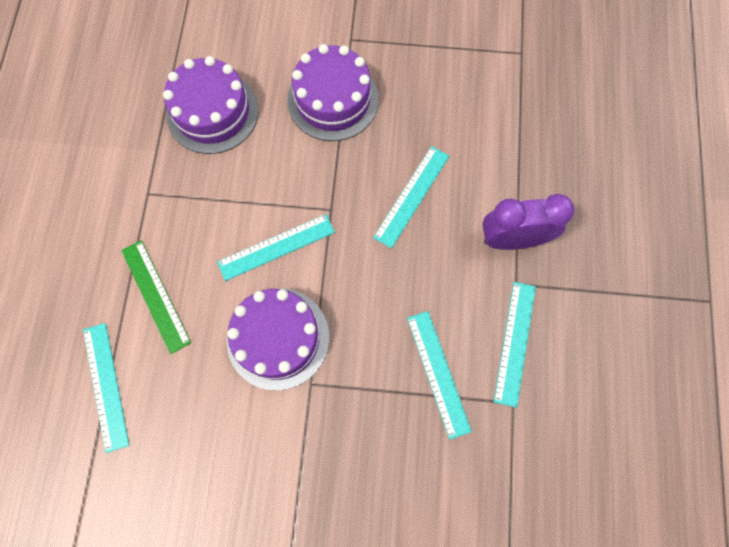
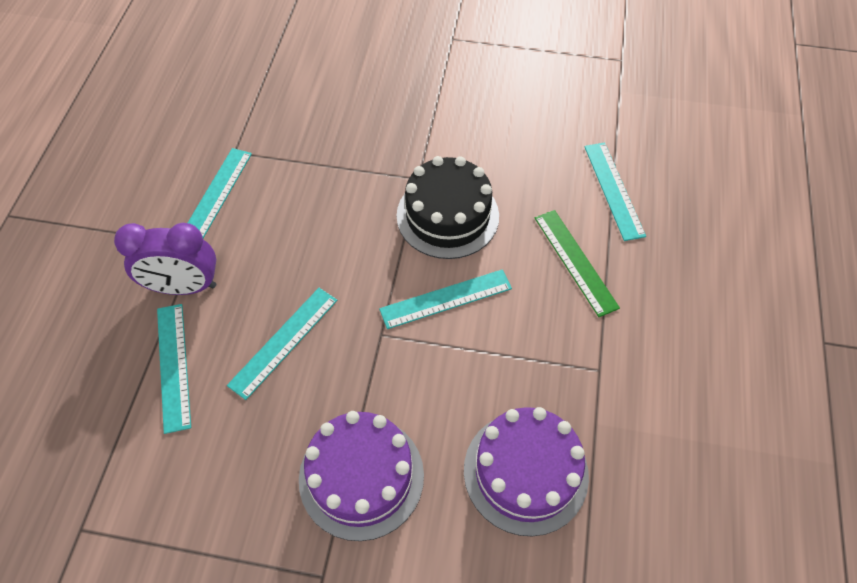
camera: 175 degrees left, 15 degrees down
purple cake [226,288,329,390] -> black cake [397,156,499,259]
turquoise ruler [407,311,472,439] -> turquoise ruler moved to [157,304,191,434]

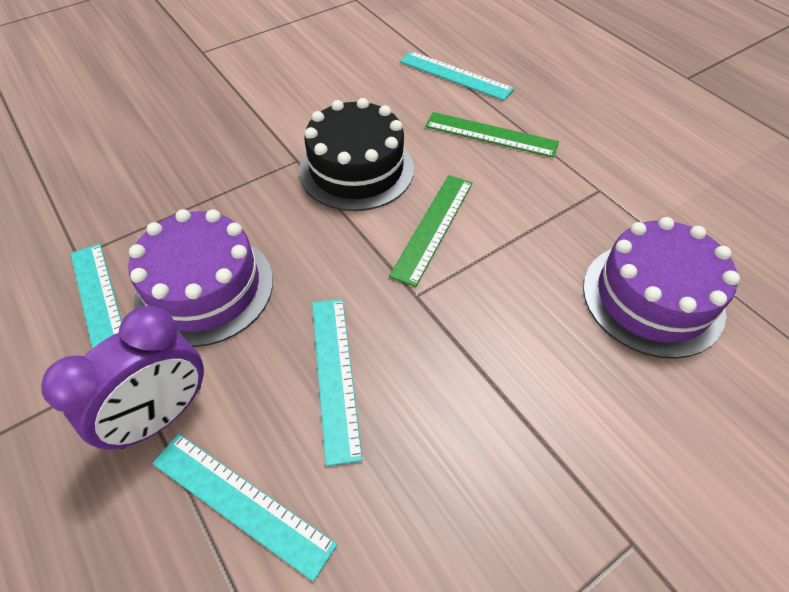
camera: 45 degrees left, 5 degrees down
purple cake [299,411,424,541] -> purple cake moved to [128,209,273,347]
turquoise ruler [379,269,512,329] -> green ruler [389,175,473,287]

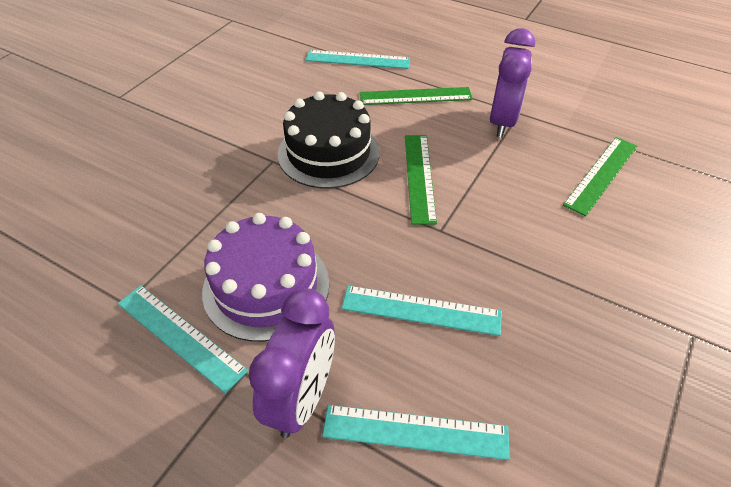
camera: 25 degrees left, 5 degrees down
turquoise ruler [312,299,363,466] -> turquoise ruler turned 45 degrees counterclockwise [342,286,502,336]
purple cake [583,217,740,359] -> green ruler [563,137,637,216]
none -> purple clock [490,28,535,137]

